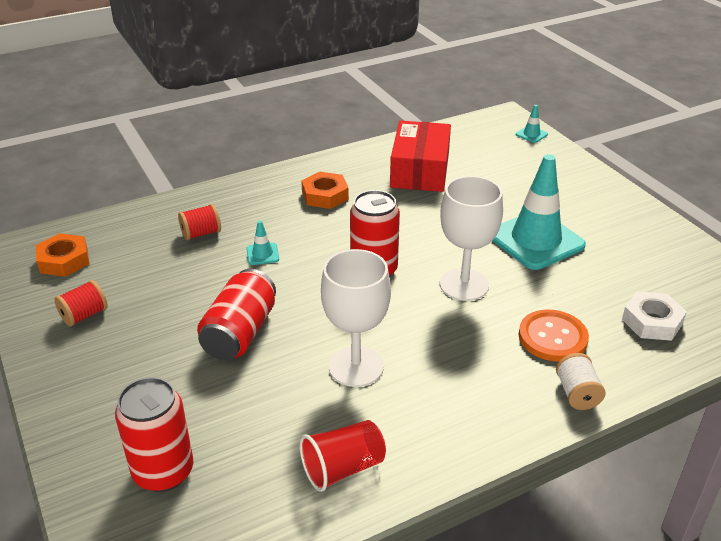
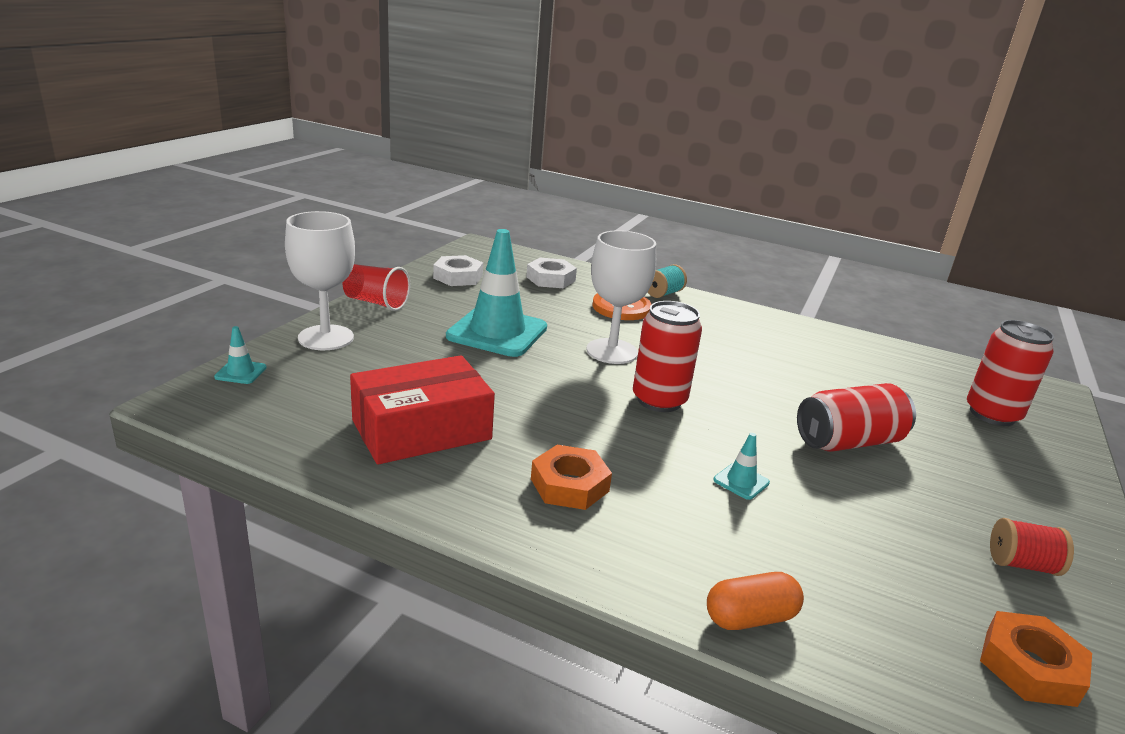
camera: 130 degrees left, 10 degrees down
red spool [178,204,221,240] -> none
red cup [300,420,386,492] -> red cup moved to [342,264,411,311]
white goblet [321,249,391,387] -> white goblet moved to [285,211,355,350]
white spool [556,353,606,410] -> turquoise spool [648,264,687,298]
none -> white nut [433,255,483,286]
none -> orange capsule [707,572,804,630]

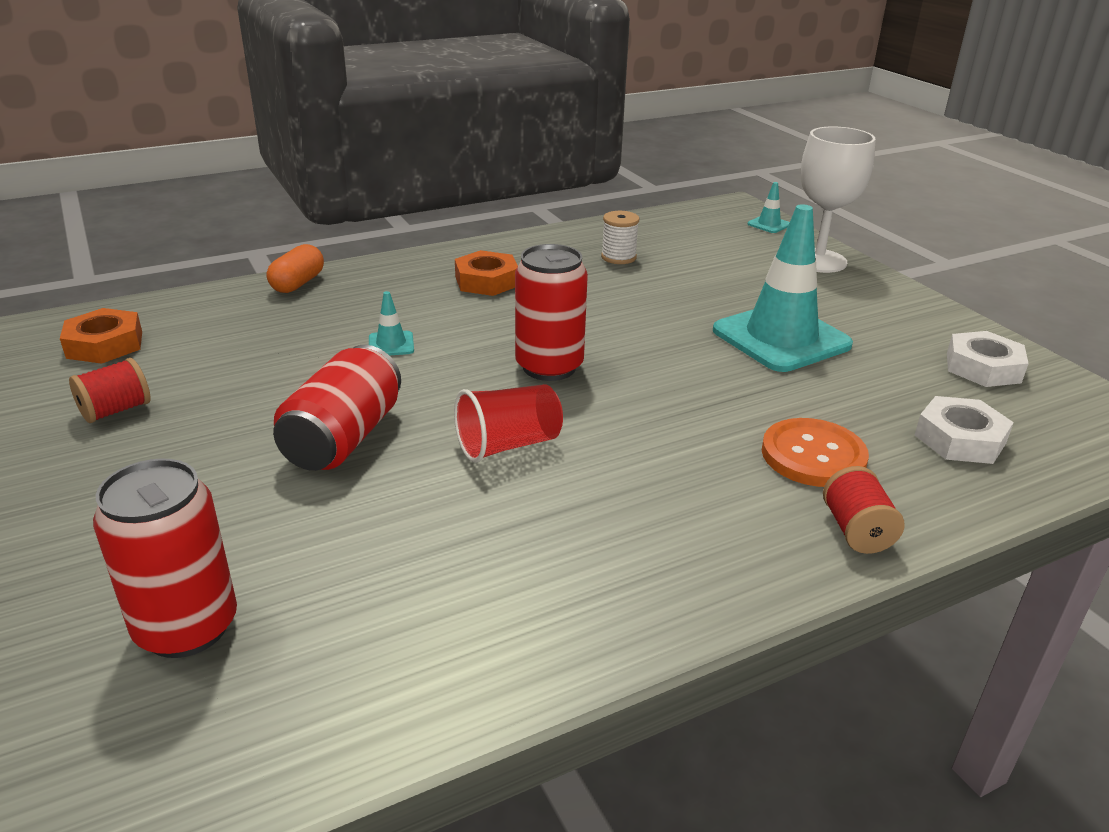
camera: 130 degrees right, 5 degrees up
red cup [342,264,411,311] -> red cup moved to [454,384,563,463]
red box [350,355,495,465] -> white spool [601,211,639,264]
white goblet [586,230,656,364] -> none
turquoise spool [648,264,687,298] -> red spool [823,466,905,554]

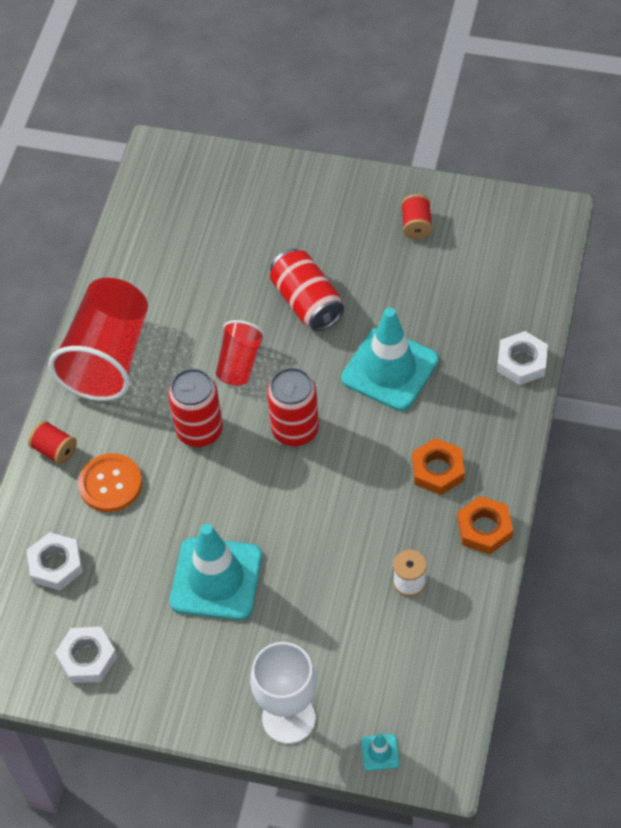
camera: 135 degrees right, 25 degrees up
orange nut [60,308,142,364] -> orange nut moved to [457,496,513,554]
red can [93,459,237,658] -> red can moved to [168,368,223,447]
orange capsule [267,244,324,293] -> white nut [497,331,548,385]
turquoise traffic cone [369,291,414,356] -> turquoise traffic cone [341,308,439,411], size x2.46
none -> red cup [49,278,148,401]

